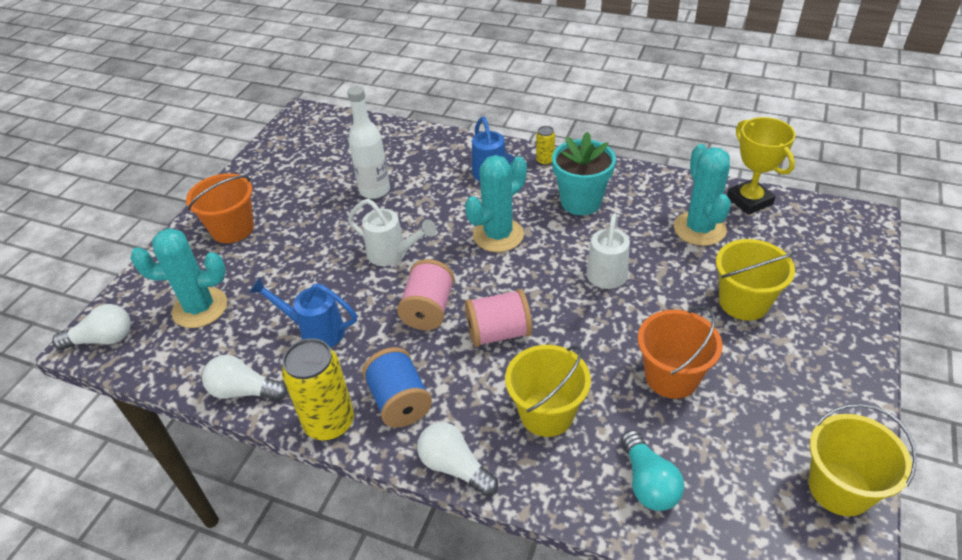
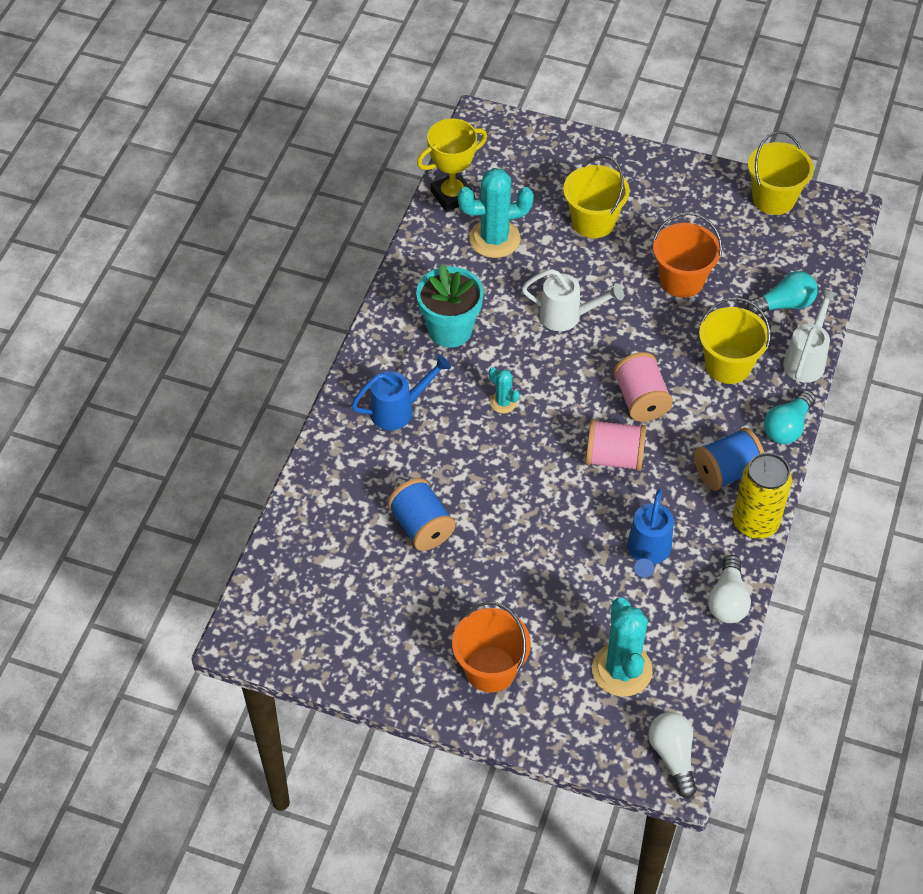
camera: 95 degrees left, 10 degrees up
white bottle [347,86,390,199] -> blue spool [387,478,456,551]
white watering can [348,199,436,266] -> white watering can moved to [783,288,838,383]
white light bulb [417,422,498,496] -> turquoise light bulb [764,390,816,444]
turquoise cactus [465,155,527,252] -> turquoise cactus [489,367,520,413], size x0.49
yellow can [536,126,555,166] -> none

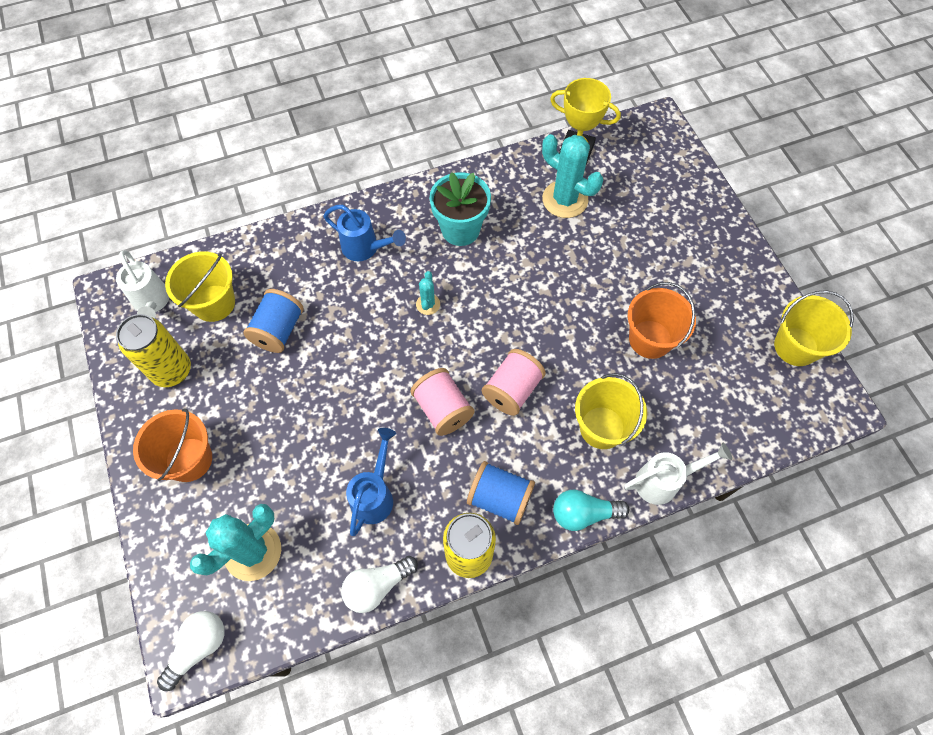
camera: 50 degrees right, 10 degrees up
white watering can [522,269,624,331] -> white watering can moved to [116,250,169,319]
yellow bucket [563,155,630,238] -> yellow bucket moved to [165,252,235,322]
blue watering can [627,488,674,577] -> blue watering can turned 135 degrees clockwise [346,428,396,536]
turquoise light bulb [747,271,818,315] -> none
none -> yellow can [116,314,191,387]

